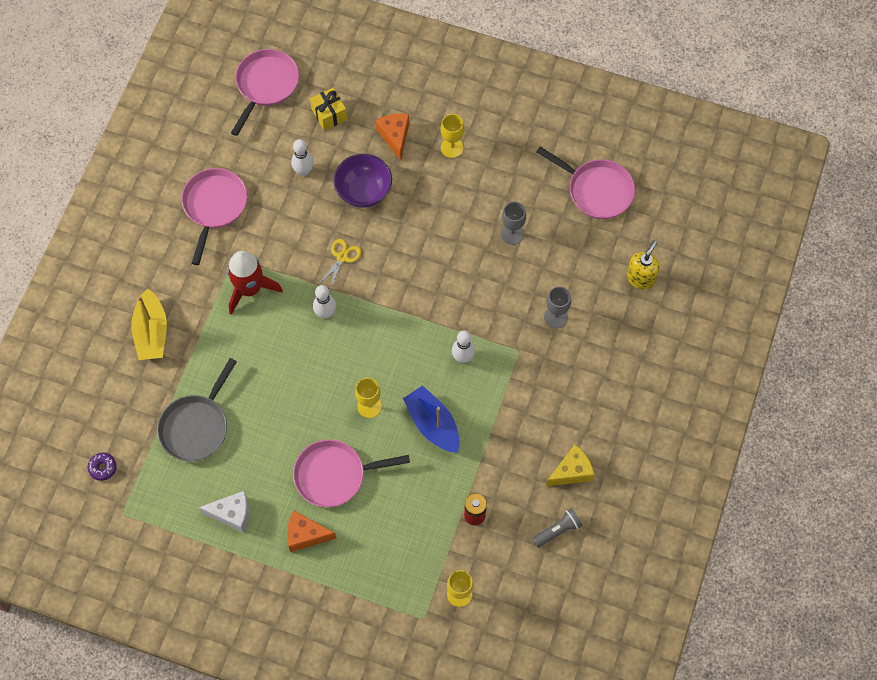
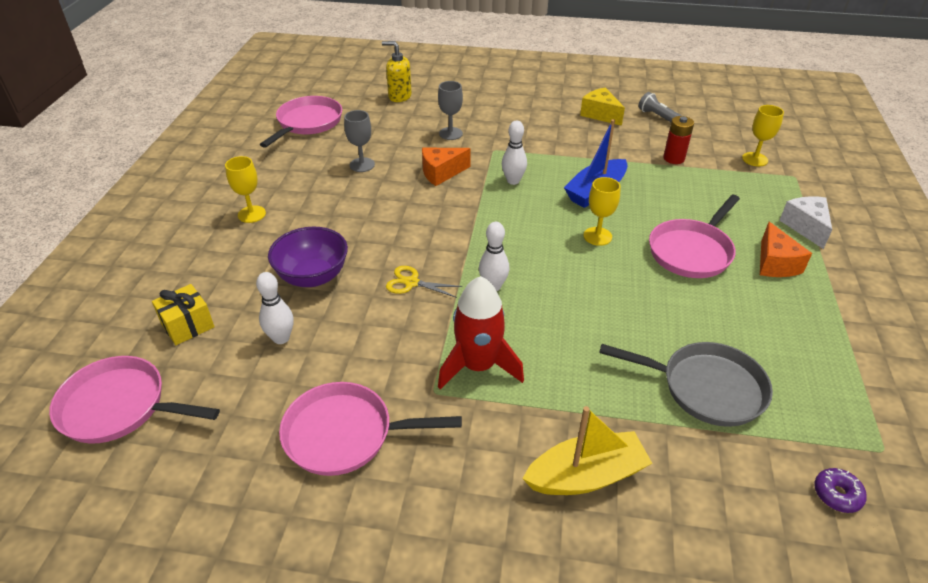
camera: 100 degrees left, 25 degrees down
white cheese [199,491,249,533] -> white cheese moved to [779,197,832,249]
pink pan [293,439,410,507] -> pink pan turned 60 degrees clockwise [649,195,740,278]
orange cheese [376,113,409,161] -> orange cheese moved to [422,148,471,186]

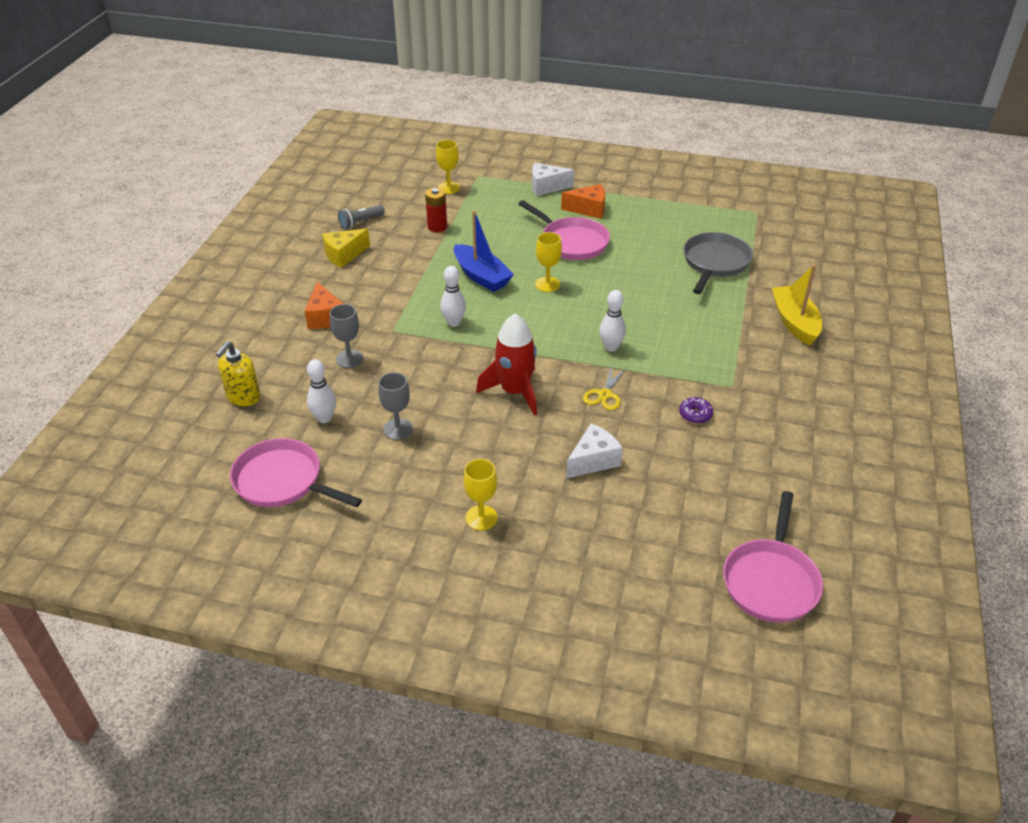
camera: 85 degrees left, 0 degrees up
yellow gift [152,284,214,345] -> none
white bowling pin [256,272,294,344] -> white bowling pin moved to [307,359,336,423]
purple bowl [268,227,348,287] -> white cheese [566,424,623,479]
pink pan [279,382,462,476] -> none
orange cheese [422,148,471,186] -> orange cheese moved to [305,282,343,329]
red rocket [438,276,524,389] -> red rocket moved to [476,313,537,416]
purple donut [814,468,867,513] -> purple donut moved to [679,397,713,424]

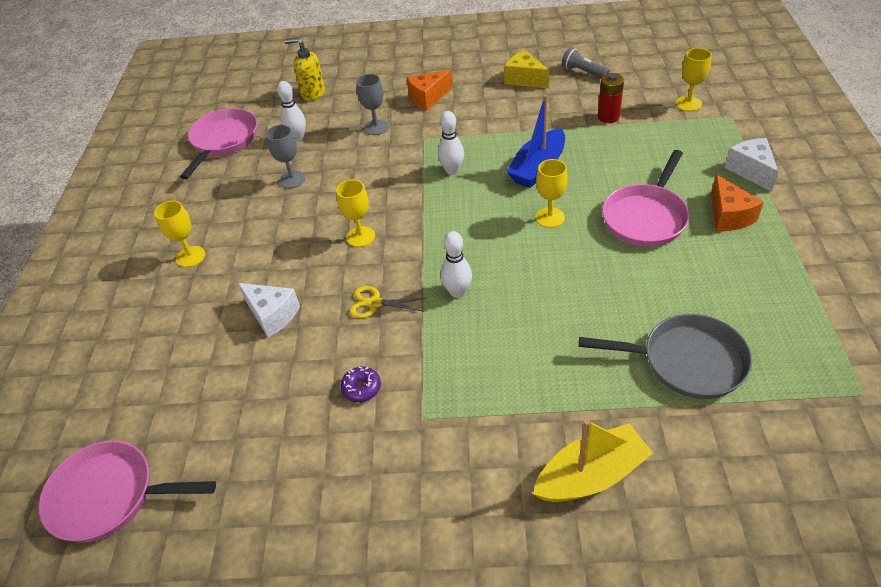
camera: 80 degrees right, 5 degrees up
red rocket [476,313,537,416] -> yellow goblet [336,179,375,247]

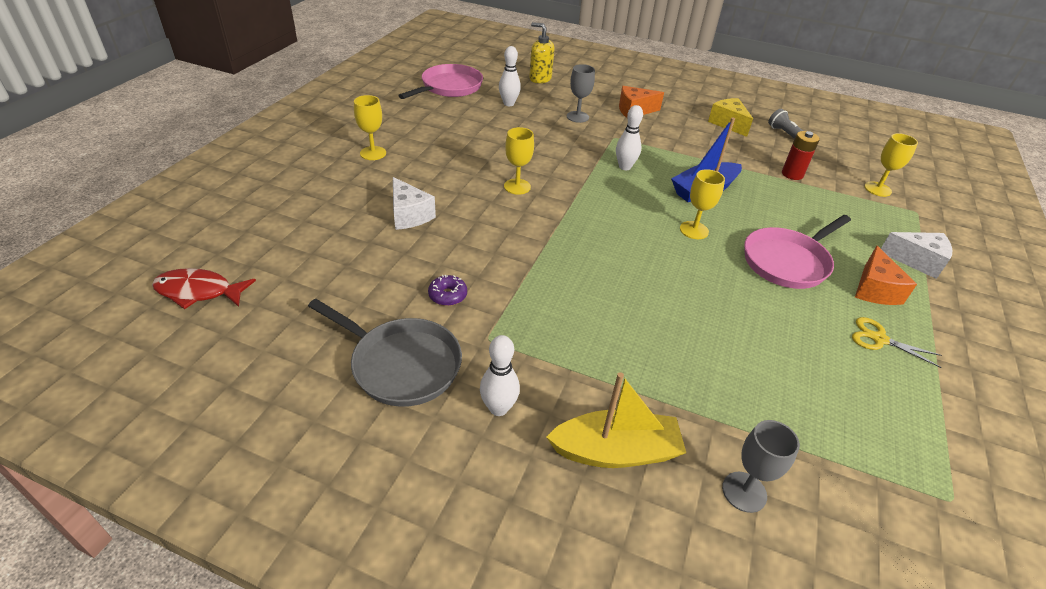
camera: 15 degrees right, 5 degrees down
pink pan [38,440,216,542] -> red fish [152,268,256,309]
grey goblet [266,125,306,188] -> grey goblet moved to [722,420,800,513]
yellow scissors [349,286,426,318] -> yellow scissors moved to [852,317,942,368]
white bowling pin [441,231,472,298] -> white bowling pin moved to [480,335,520,416]
grey pan [579,314,752,399] -> grey pan moved to [308,299,462,407]
white cheese [724,138,779,191] -> white cheese turned 105 degrees clockwise [881,232,952,279]

